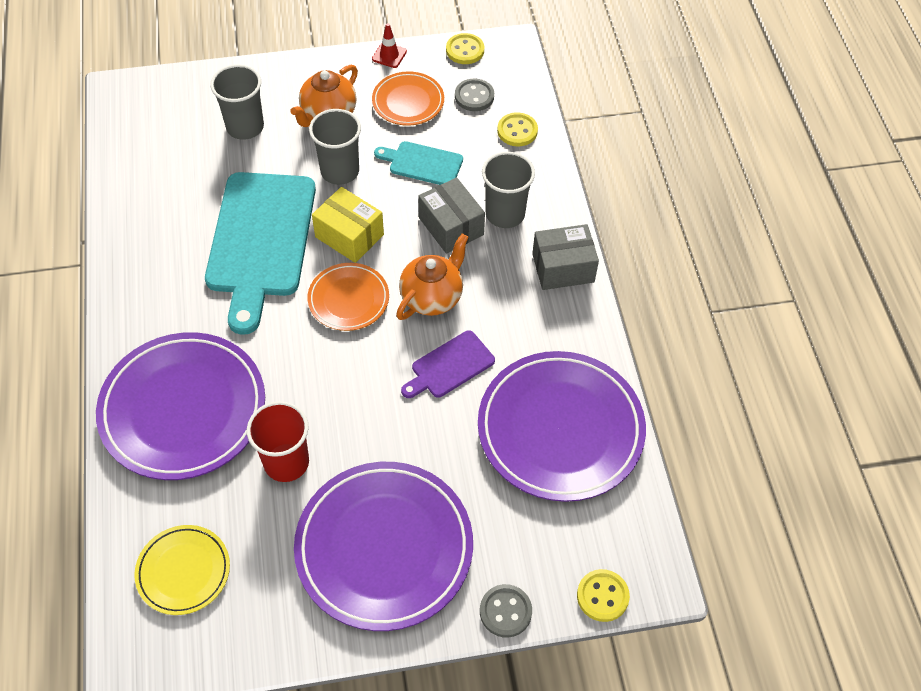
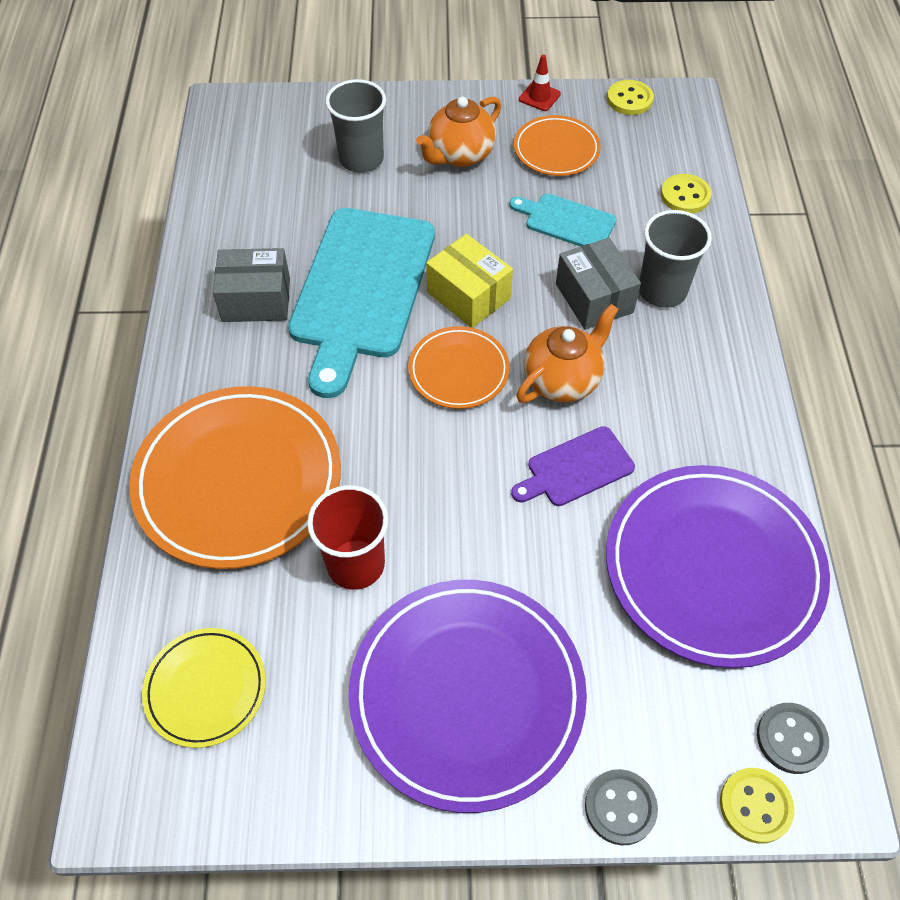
camera: 10 degrees right, 0 degrees up
purple plate [96,332,265,480] -> orange plate [129,386,341,569]
grey cup [309,109,361,185] -> none
grey button [455,78,494,111] -> grey button moved to [757,703,829,774]
grey box [532,224,599,290] -> grey box moved to [213,248,290,322]

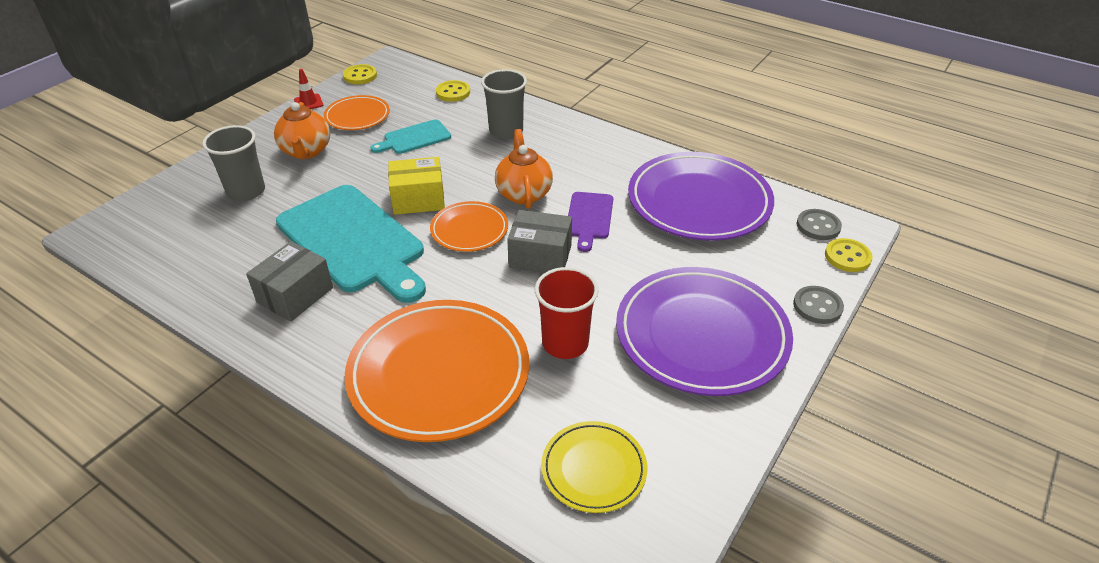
camera: 55 degrees left, 15 degrees down
grey box [556,238,641,329] -> grey box moved to [507,210,572,273]

